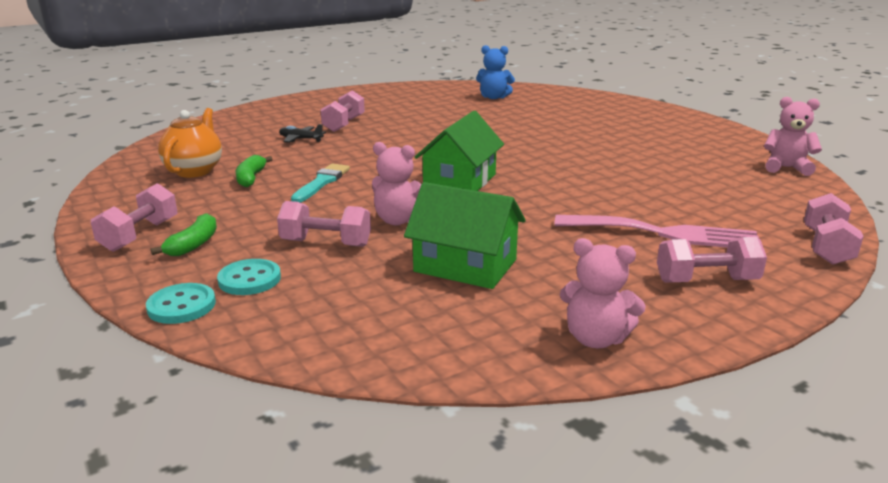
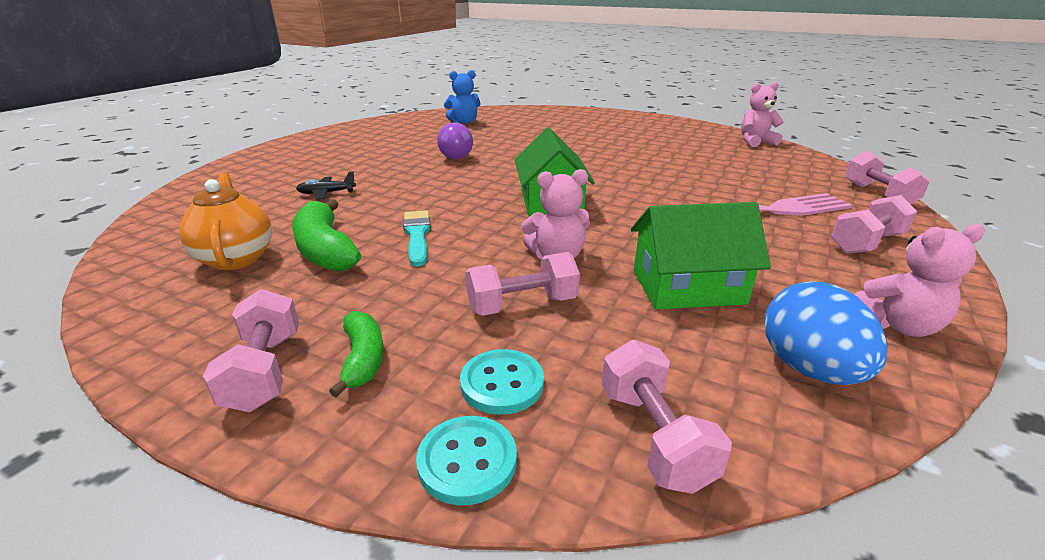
camera: 30 degrees left, 5 degrees up
green banana [236,155,273,187] -> green banana [292,199,361,272], size x1.66
pink dumbbell [320,90,365,132] -> pink dumbbell moved to [602,340,732,494]
none -> purple light bulb [437,123,473,159]
none -> blue egg [764,281,888,385]

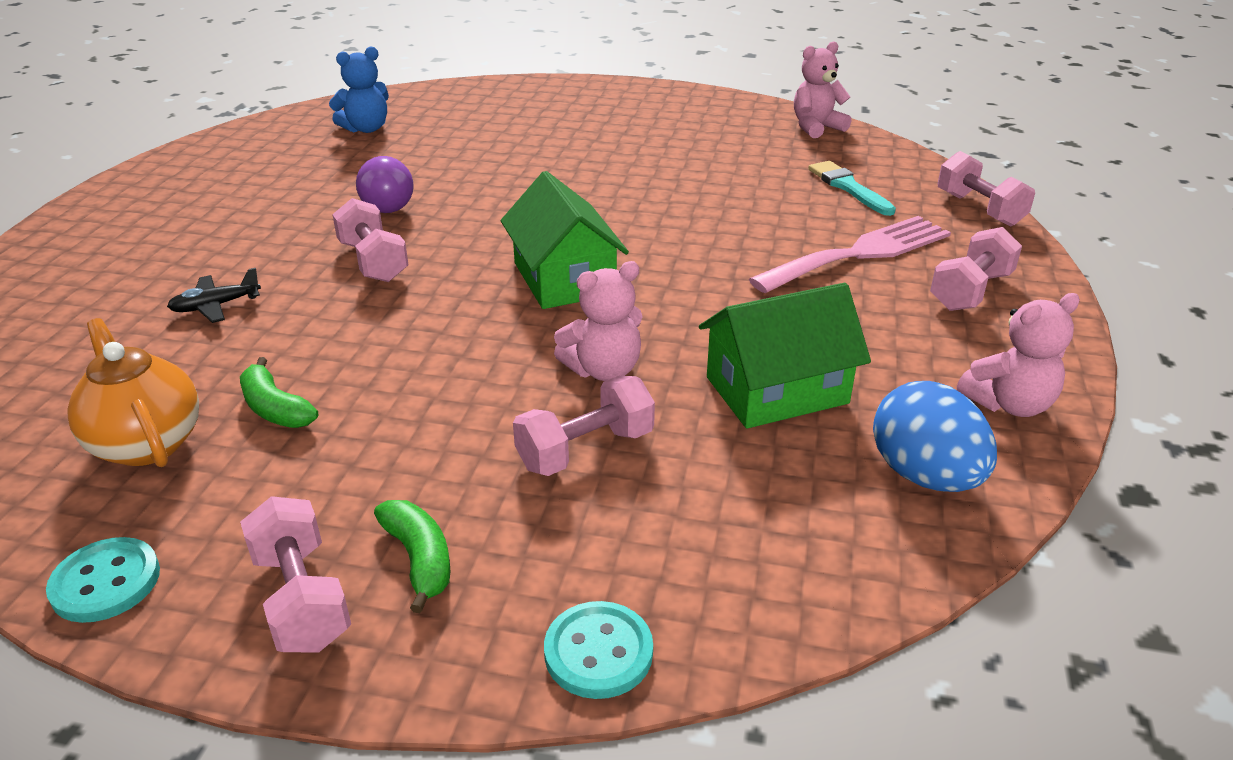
camera: 15 degrees left, 5 degrees up
green banana [292,199,361,272] -> green banana [240,357,318,428], size x0.60
turquoise brush [403,210,431,267] -> turquoise brush moved to [808,161,896,216]
turquoise button [460,349,544,415] -> turquoise button moved to [46,537,160,623]
pink dumbbell [602,340,732,494] -> pink dumbbell moved to [332,198,408,282]

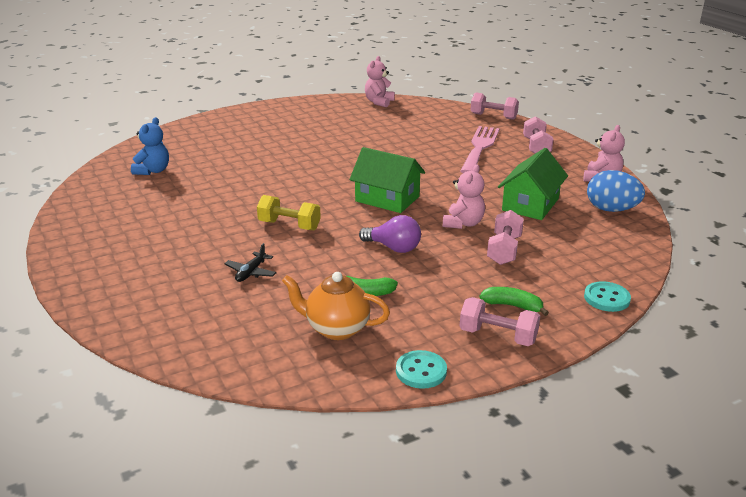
camera: 40 degrees left, 5 degrees down
pink dumbbell [332,198,408,282] -> yellow dumbbell [257,195,321,230]
purple light bulb [356,156,414,213] -> purple light bulb moved to [359,215,421,253]
turquoise brush [808,161,896,216] -> none

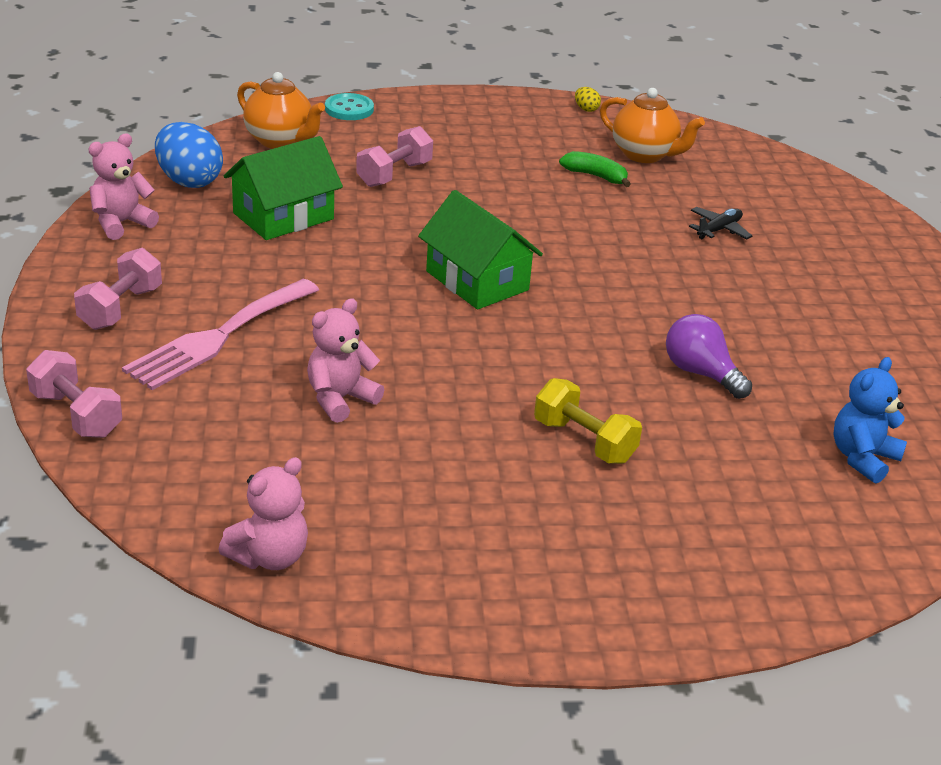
camera: 160 degrees left, 5 degrees up
yellow dumbbell [257,195,321,230] -> yellow dumbbell moved to [534,378,642,464]
purple light bulb [359,215,421,253] -> purple light bulb moved to [666,314,752,399]
turquoise button [396,350,447,389] -> yellow egg [575,87,601,112]
pink teddy bear [443,164,485,229] -> pink teddy bear moved to [307,298,384,423]
pink dumbbell [460,297,540,346] -> none
green banana [479,287,549,316] -> none
none -> orange teapot [237,72,325,149]

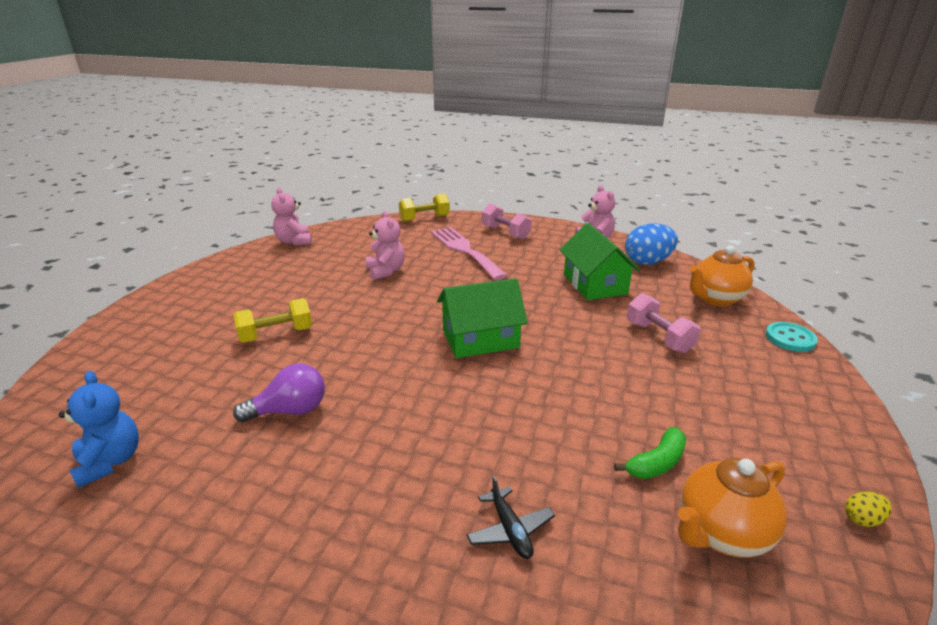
camera: 115 degrees right, 5 degrees down
pink dumbbell [26,350,122,438] -> yellow dumbbell [399,193,450,222]

